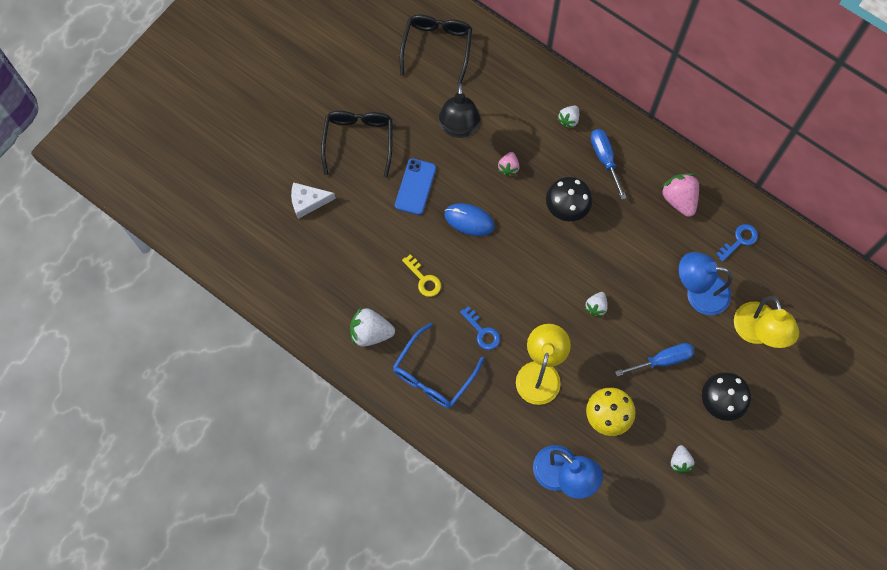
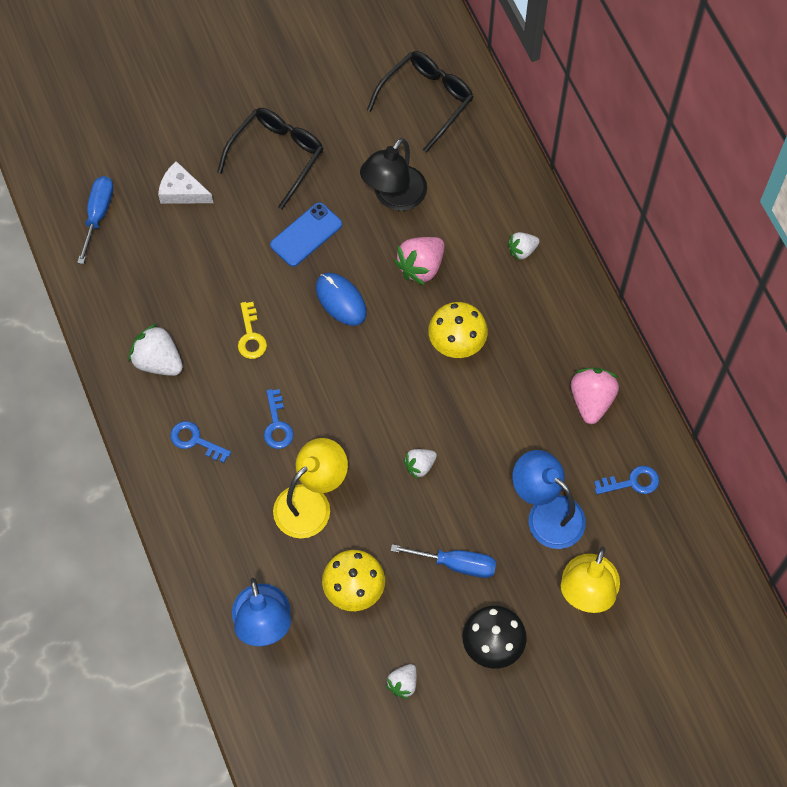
camera: 30 degrees right, 5 degrees down
blue glasses [393,323,484,408] -> blue key [170,421,231,463]
pink strawberry [498,152,519,176] -> pink strawberry [394,237,445,286], size x1.68
black mushroom [546,177,592,221] -> yellow mushroom [428,302,488,358]
blue screwdriver [591,129,627,200] -> blue screwdriver moved to [77,176,114,264]

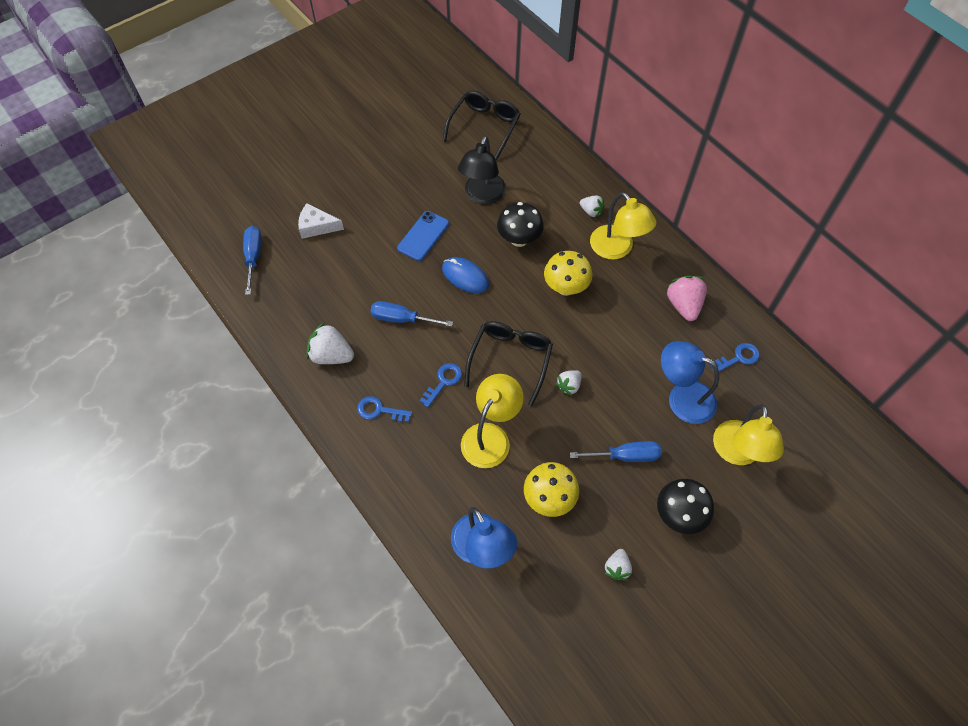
camera: 15 degrees left, 5 degrees down
black glasses [217,108,323,209] -> black glasses moved to [464,321,553,406]
yellow key [238,302,267,359] -> blue screwdriver [370,301,453,327]
blue key [264,389,294,449] -> blue key turned 120 degrees counterclockwise [420,363,462,407]
pink strawberry [394,237,445,286] -> black mushroom [497,202,544,247]
white strawberry [508,232,540,260] -> white strawberry turned 105 degrees counterclockwise [580,196,605,217]
none -> yellow lamp [590,192,656,260]

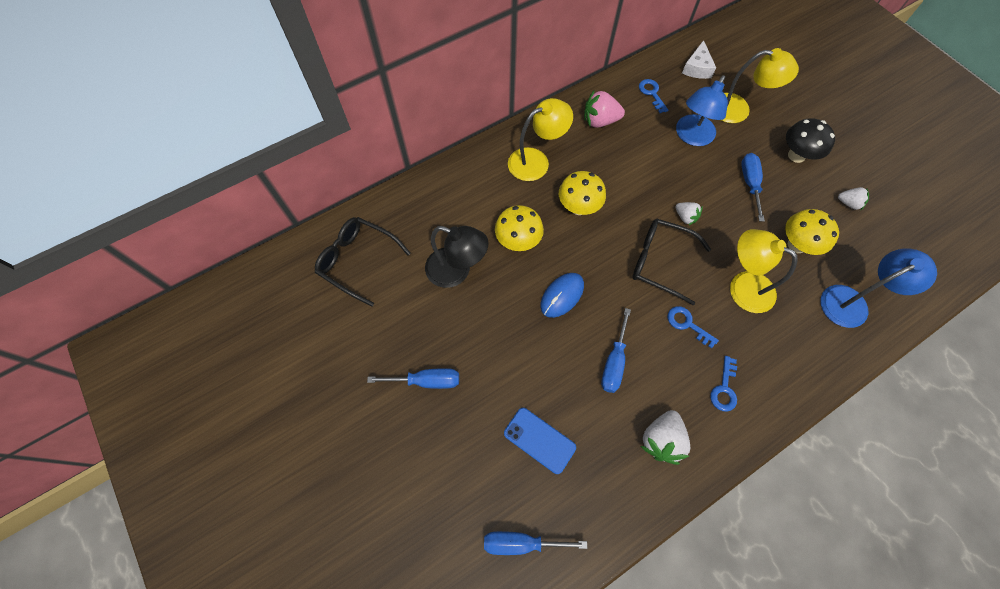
camera: 85 degrees left, 5 degrees up
white cheese [298,203,344,239] -> white cheese moved to [682,40,716,79]
blue phone [397,211,449,261] -> blue phone moved to [504,408,576,474]
black mushroom [497,202,544,247] -> yellow mushroom [495,205,544,251]
white strawberry [580,196,605,217] -> none
none -> blue screwdriver [367,368,459,389]

